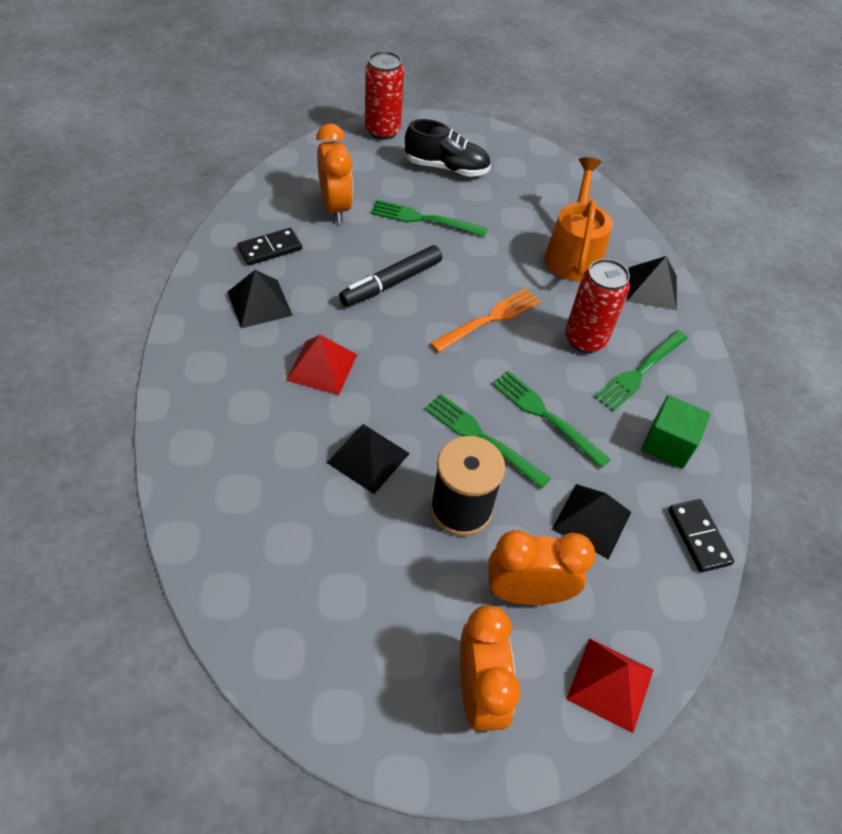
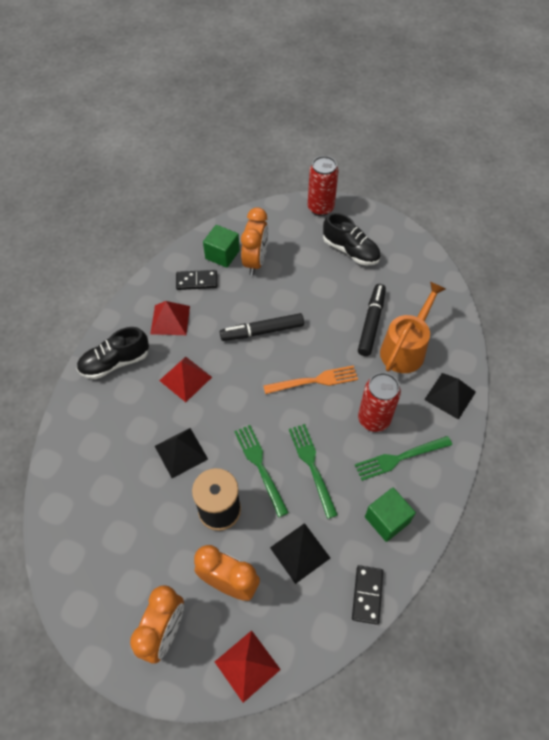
camera: 30 degrees right, 5 degrees up
black pyramid [228,270,293,328] -> red pyramid [150,301,190,335]
green fork [370,200,488,237] -> none
none -> black shoe [77,327,149,379]
none -> green cube [203,225,240,268]
none -> black marker [358,284,386,356]

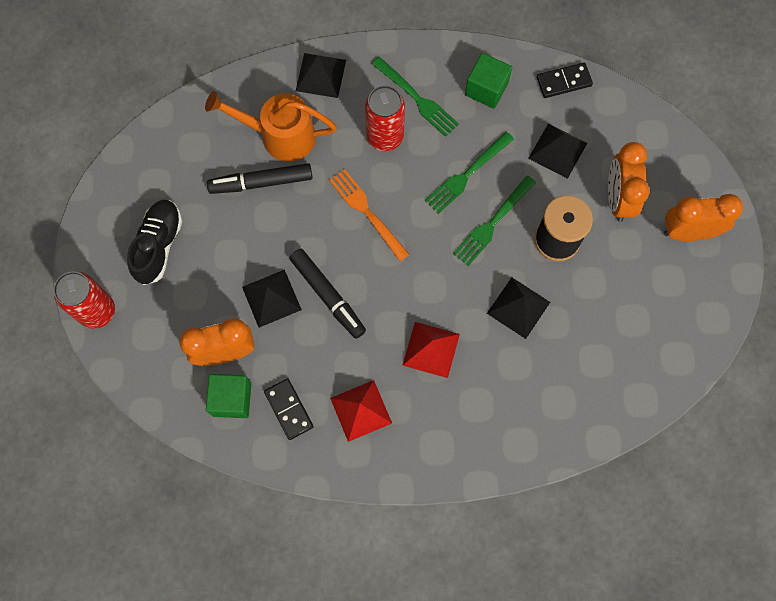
camera: 115 degrees left, 15 degrees up
black shoe [77,327,149,379] -> none
red pyramid [215,630,281,703] -> none
none -> black pyramid [242,270,302,328]

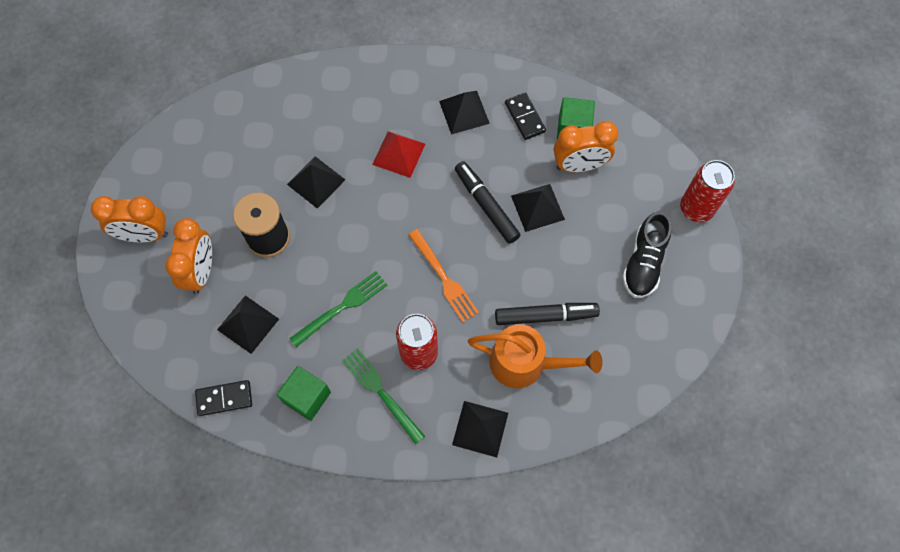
camera: 175 degrees left, 5 degrees down
red pyramid [330,380,392,442] -> black pyramid [439,91,490,134]
green fork [453,176,536,266] -> none

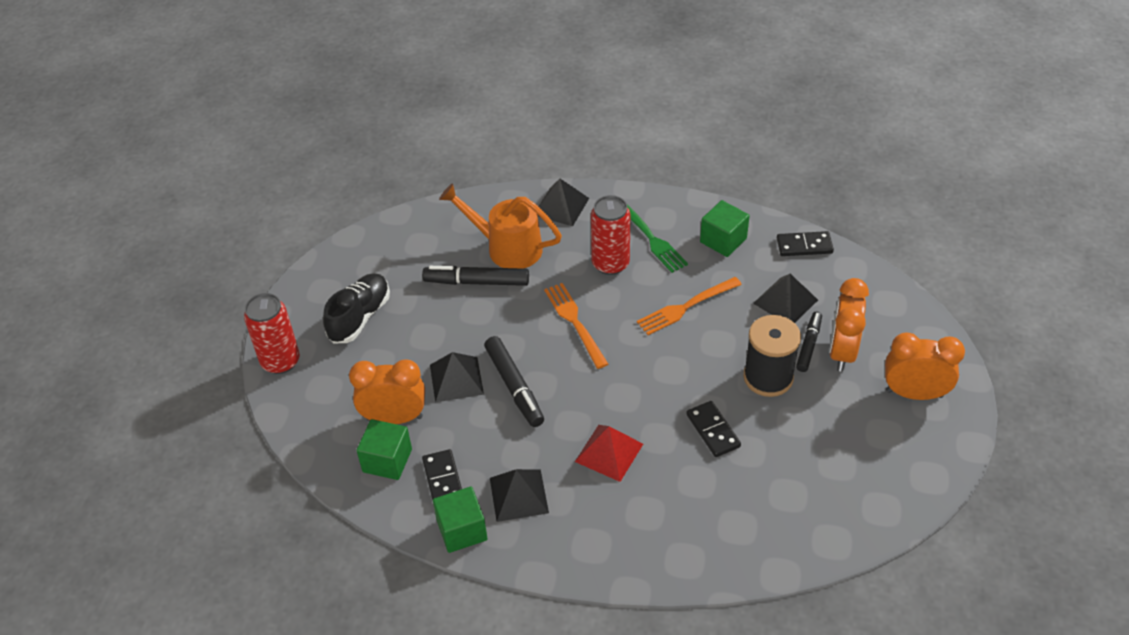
camera: 170 degrees left, 20 degrees down
black pyramid [287,156,345,209] -> black domino [686,401,741,457]
green fork [289,271,387,347] -> orange fork [637,277,742,335]
none -> green cube [433,487,487,553]
none -> black marker [796,311,822,372]

